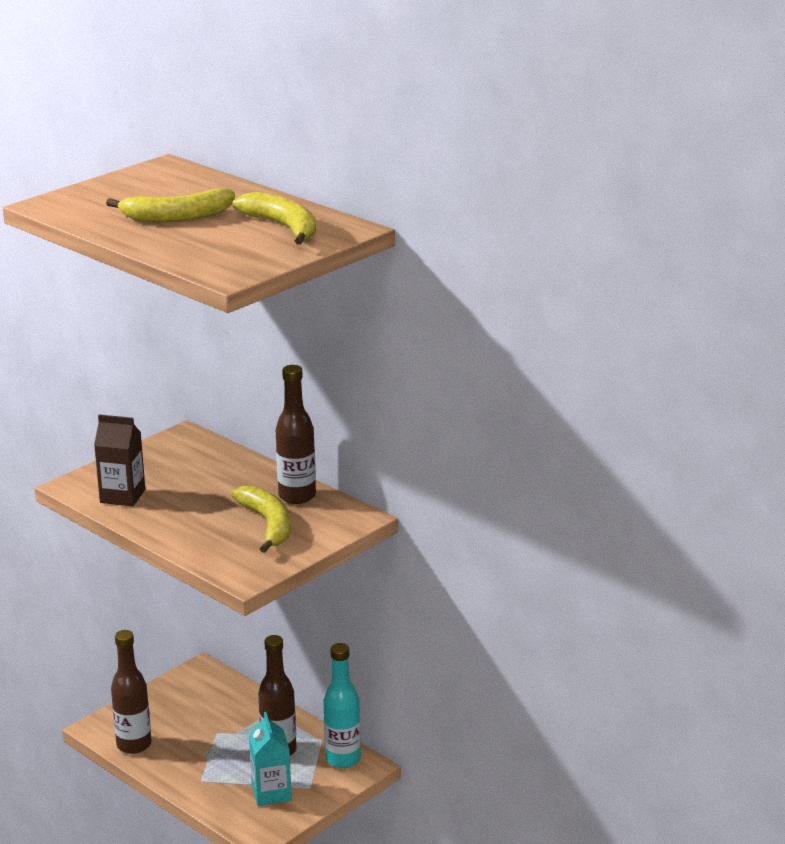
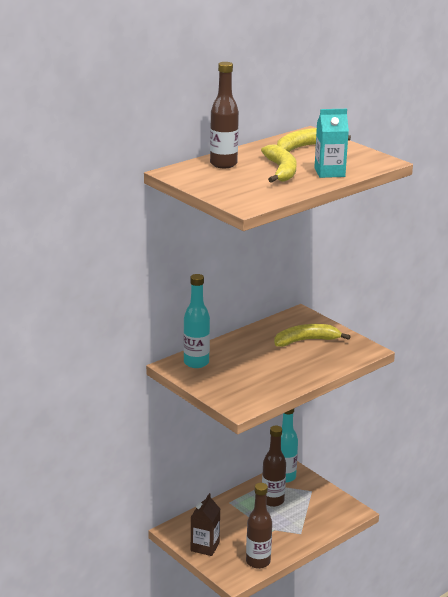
camera: 85 degrees left, 0 degrees up
brown carton [94,414,145,507] -> brown carton moved to [191,493,220,556]
turquoise carton [249,712,292,806] -> turquoise carton moved to [314,109,349,178]
brown bottle [276,365,316,504] -> brown bottle moved to [210,62,239,168]
none -> turquoise bottle [183,274,210,368]

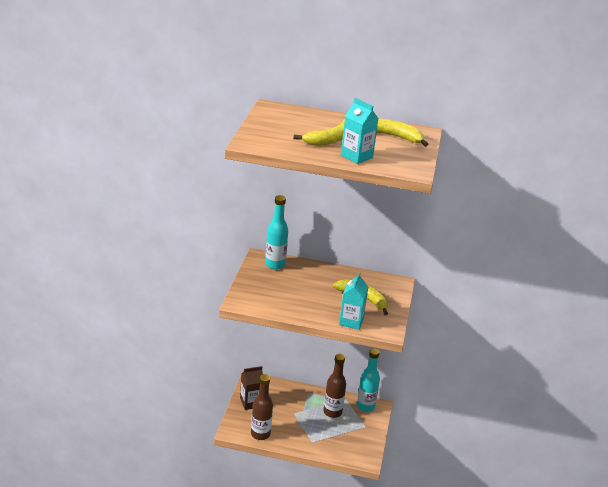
camera: 50 degrees right, 5 degrees up
brown bottle [210,62,239,168] -> none
none -> turquoise carton [339,272,368,330]

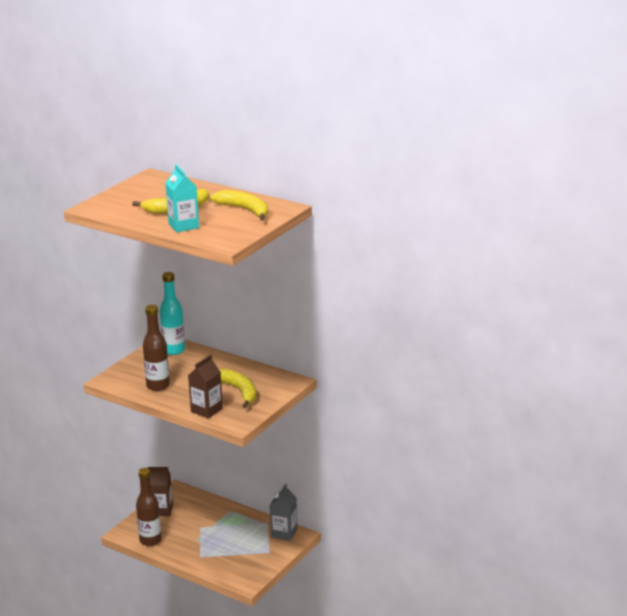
camera: 25 degrees right, 5 degrees down
brown bottle [323,354,346,418] -> brown bottle moved to [143,305,170,391]
turquoise carton [339,272,368,330] -> brown carton [188,355,223,418]
turquoise bottle [357,348,380,412] -> grey carton [270,484,298,541]

